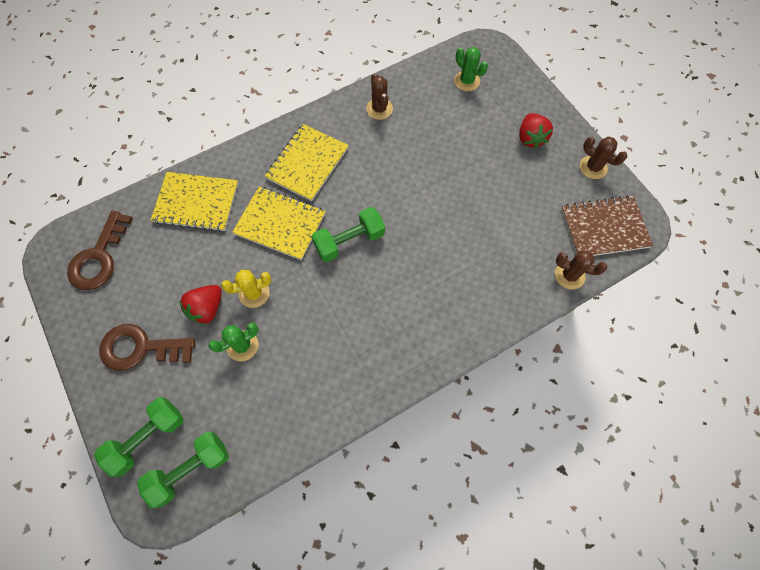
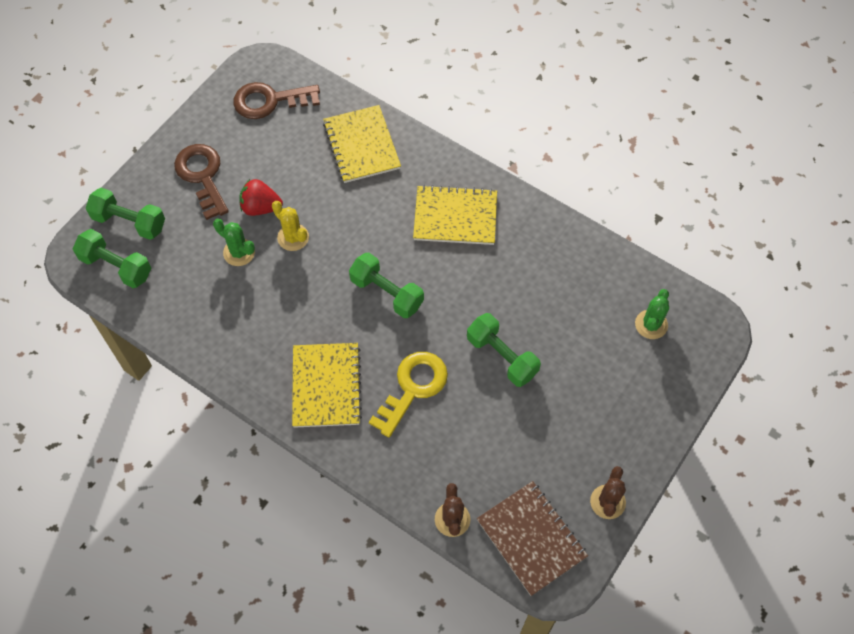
camera: 65 degrees right, 5 degrees down
yellow notebook [232,187,326,260] -> yellow notebook moved to [292,343,362,428]
brown cactus [366,73,393,120] -> none
red strawberry [519,113,553,149] -> none
none -> yellow key [369,352,448,437]
none -> green dumbbell [467,313,541,387]

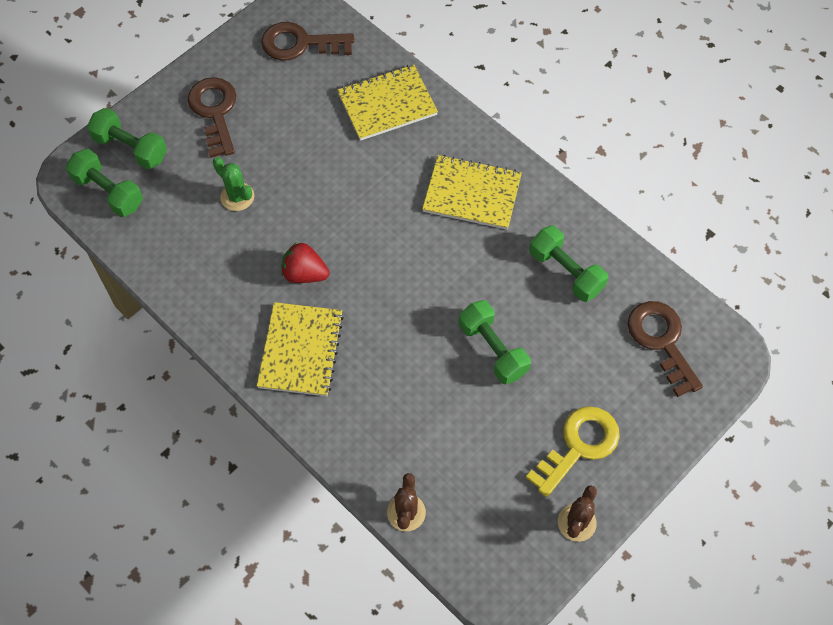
camera: 10 degrees right, 0 degrees up
red strawberry [239,179,283,216] -> red strawberry moved to [281,242,329,283]
yellow cactus [272,201,309,251] -> none
yellow notebook [323,105,401,183] -> yellow notebook turned 75 degrees clockwise [337,65,438,141]
green dumbbell [349,253,424,318] -> green dumbbell moved to [529,225,608,302]
yellow key [369,352,448,437] -> yellow key moved to [526,406,620,497]
brown notebook [477,481,588,596] -> none
green cactus [635,289,669,339] -> brown key [628,301,703,397]

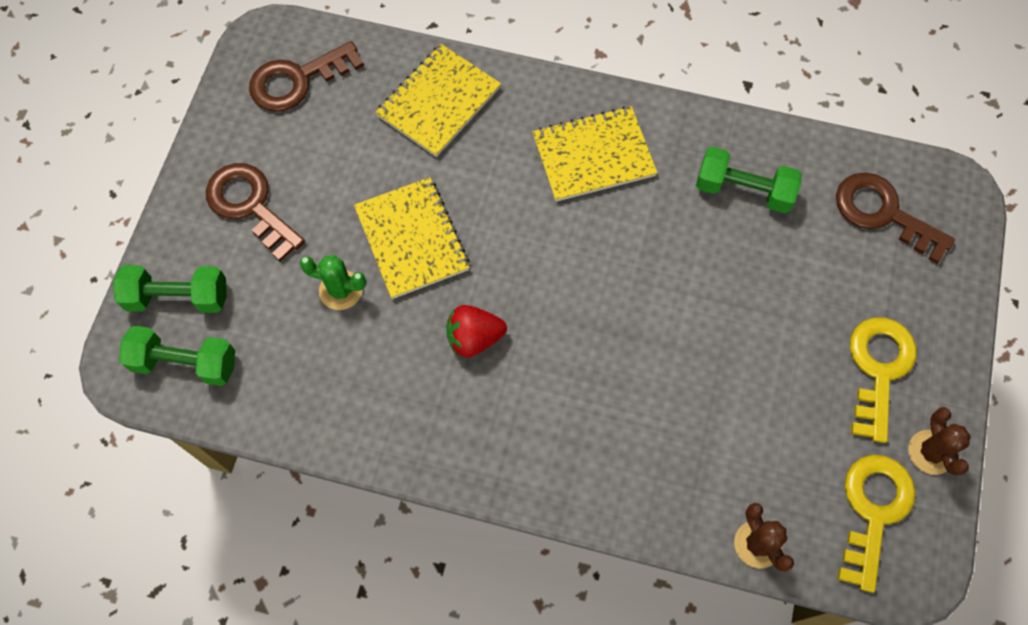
camera: 30 degrees left, 5 degrees up
yellow notebook [257,302,344,396] -> yellow notebook moved to [354,177,470,299]
green dumbbell [459,300,531,384] -> none
none -> yellow key [838,455,916,593]

